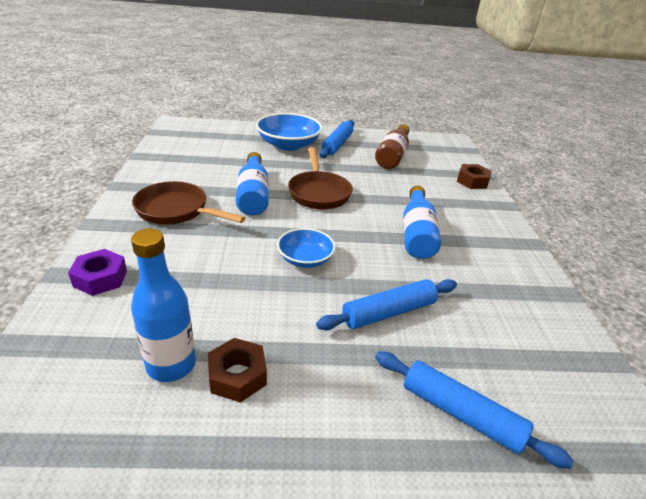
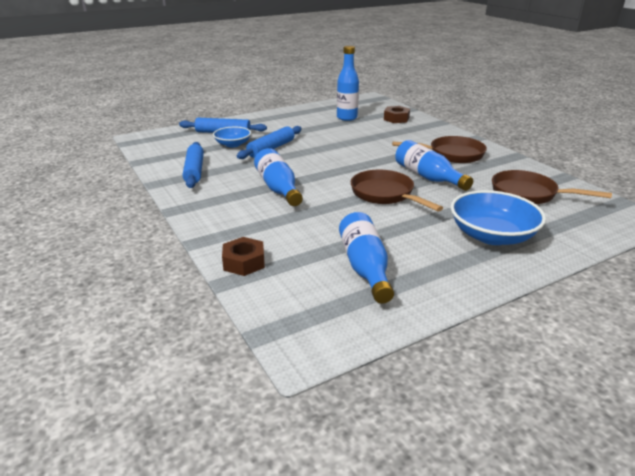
camera: 155 degrees right, 5 degrees down
purple nut [68,249,127,296] -> none
brown nut [208,338,267,403] -> brown nut moved to [384,106,410,123]
blue bowl [277,228,336,268] -> blue bowl moved to [213,127,251,147]
blue rolling pin [320,120,354,158] -> blue rolling pin moved to [183,142,204,188]
brown bottle [375,124,409,169] -> blue bottle [339,212,394,304]
none -> brown pan [492,170,612,205]

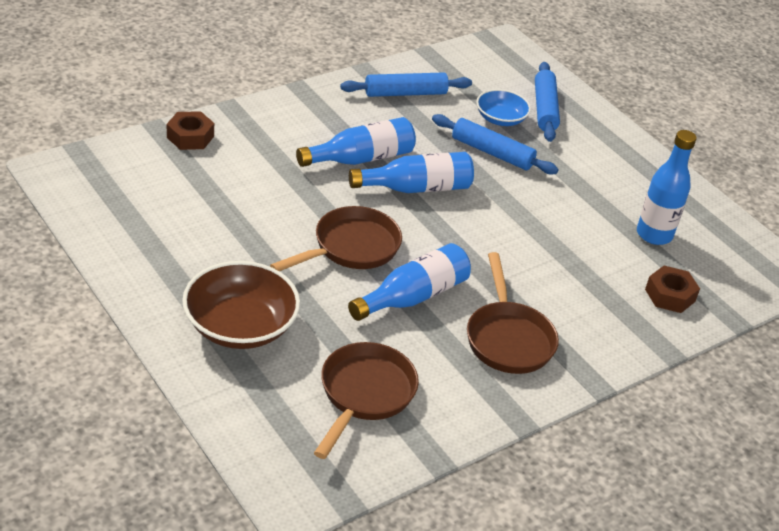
camera: 80 degrees right, 10 degrees up
blue bottle [339,212,394,304] -> blue bottle moved to [349,152,474,193]
blue bowl [450,190,546,245] -> brown bowl [182,261,300,349]

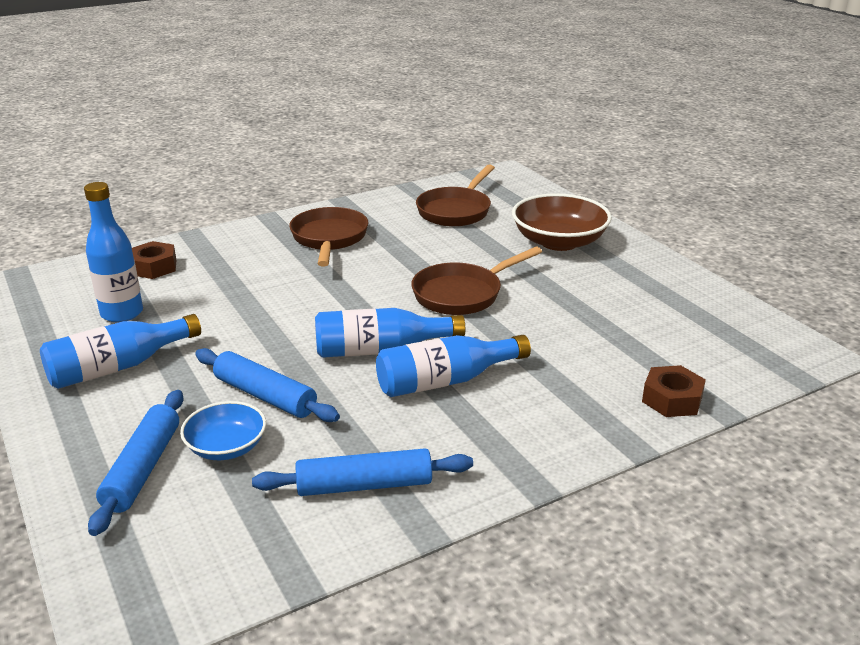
camera: 170 degrees left, 10 degrees down
blue bottle [348,243,471,321] -> blue bottle moved to [40,314,201,389]

